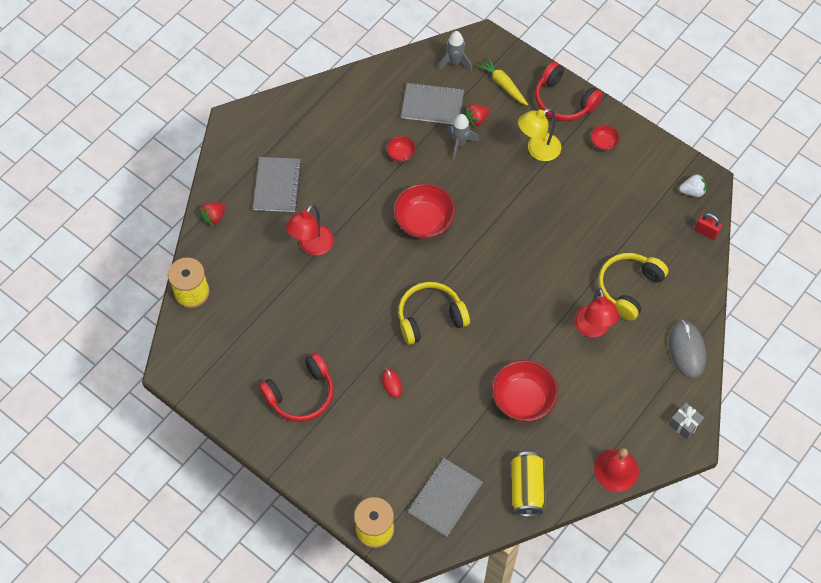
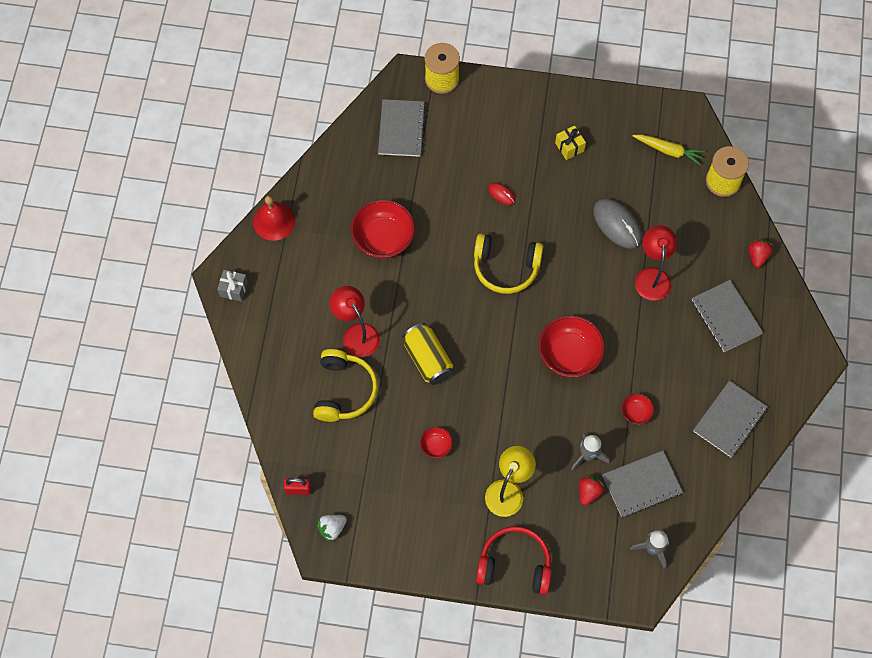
camera: 150 degrees right, 5 degrees up
red headphones [259,353,334,422] -> yellow gift [555,125,586,160]
yellow headphones [398,282,470,345] -> yellow headphones turned 60 degrees clockwise [474,234,543,294]
yellow carrot [476,57,528,106] -> yellow carrot moved to [633,134,706,165]
yellow can [511,452,546,517] -> yellow can moved to [402,323,453,385]
red bowl [591,125,620,151] -> red bowl moved to [420,427,453,458]
grey mouse [669,320,706,379] -> grey mouse moved to [593,198,642,248]
none -> grey notebook [693,380,768,457]

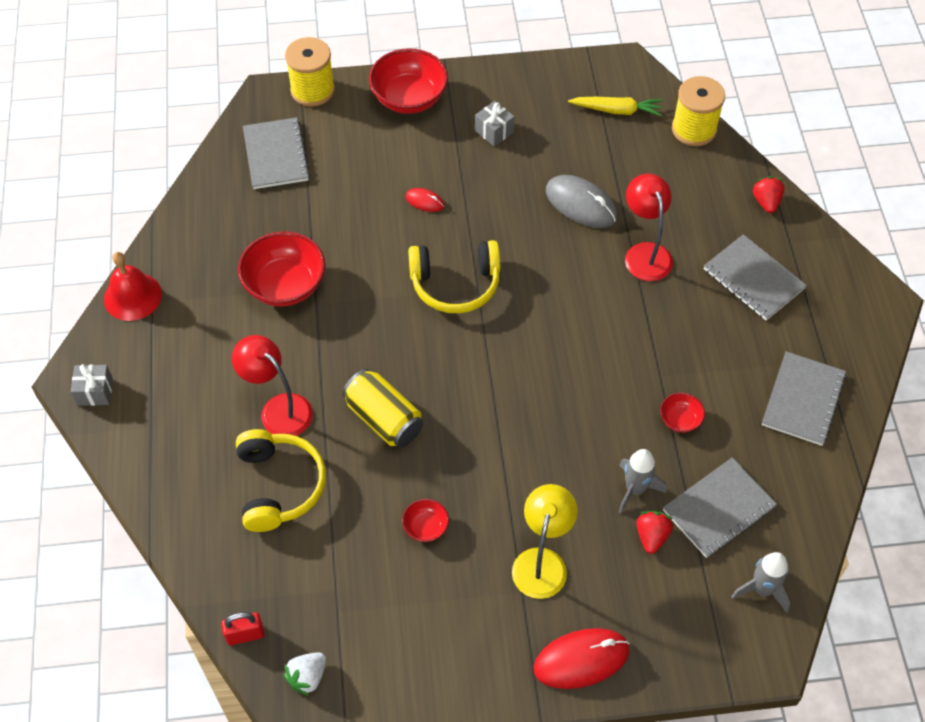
camera: 15 degrees left, 10 degrees down
red headphones [476,526,552,595] -> red mouse [533,628,630,689]
red bowl [538,315,605,378] -> red bowl moved to [369,48,448,114]
yellow gift [555,125,586,160] -> grey gift [475,101,514,147]

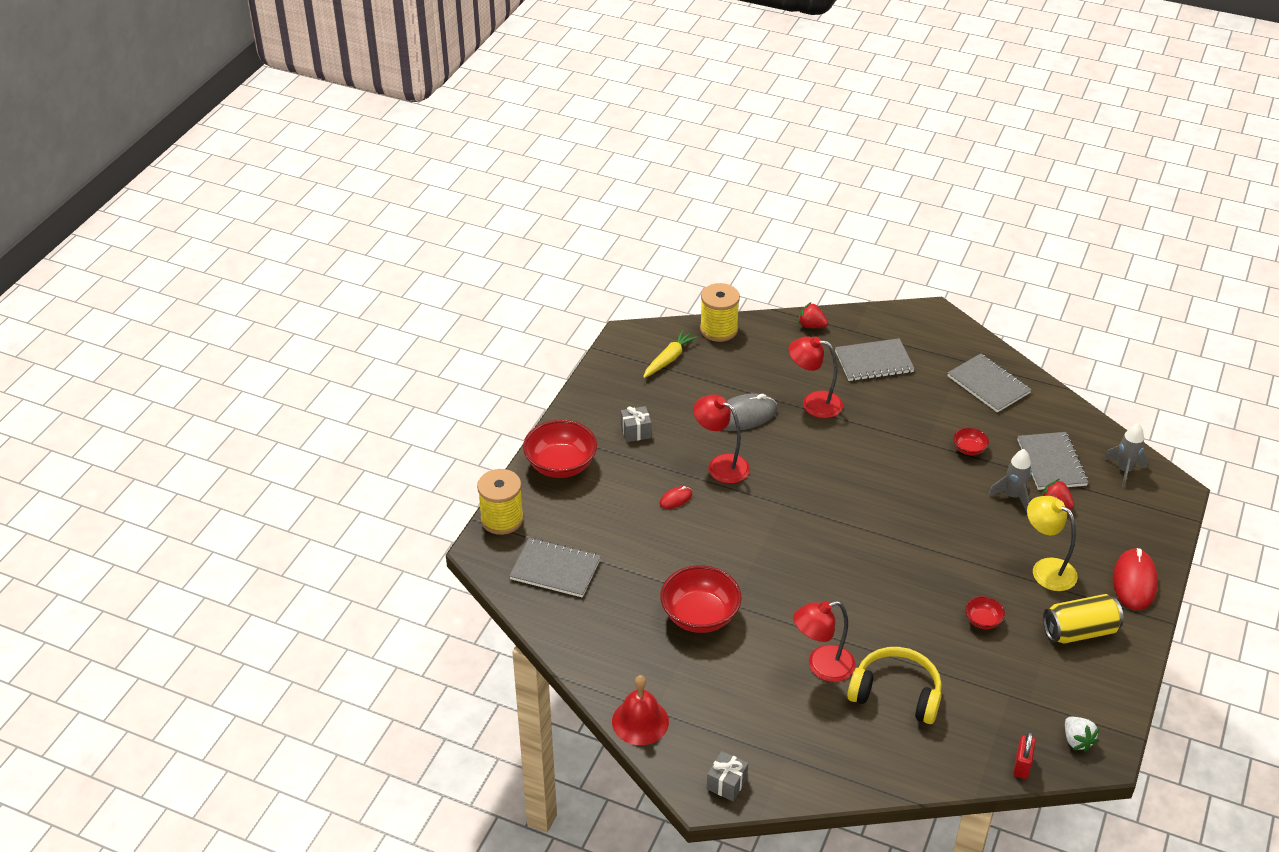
camera: 60 degrees left, 15 degrees down
yellow can [342,369,423,447] -> yellow can moved to [1043,594,1124,643]
yellow headphones [408,240,500,313] -> none
none -> red lamp [693,395,750,483]

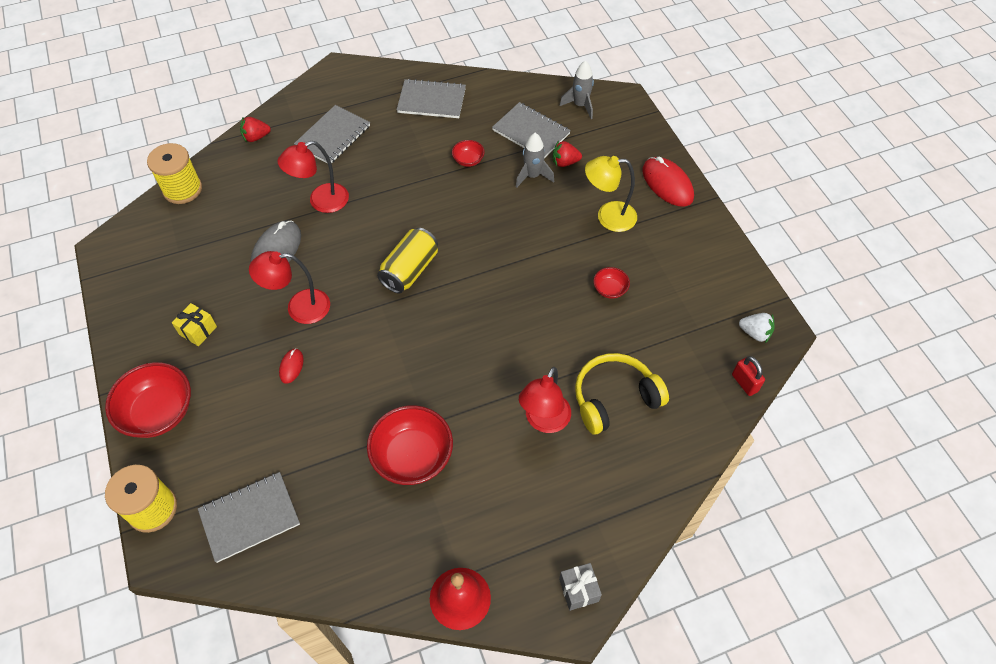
camera: 45 degrees left, 15 degrees up
grey gift [621,406,651,442] -> yellow gift [172,303,217,346]
yellow carrot [643,330,698,378] -> none
yellow can [1043,594,1124,643] -> yellow can moved to [377,228,438,293]

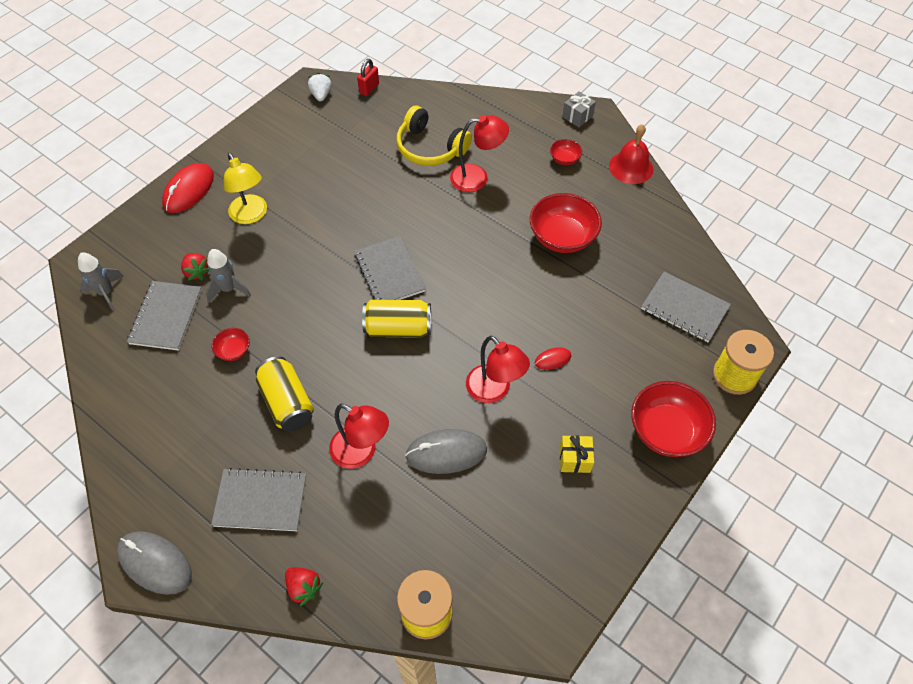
camera: 120 degrees left, 0 degrees up
grey notebook [397,79,466,118] -> grey notebook moved to [354,236,426,300]
red bowl [593,267,630,299] -> red bowl moved to [550,139,582,165]
none -> grey mouse [117,531,192,595]
none -> yellow can [255,356,314,432]

